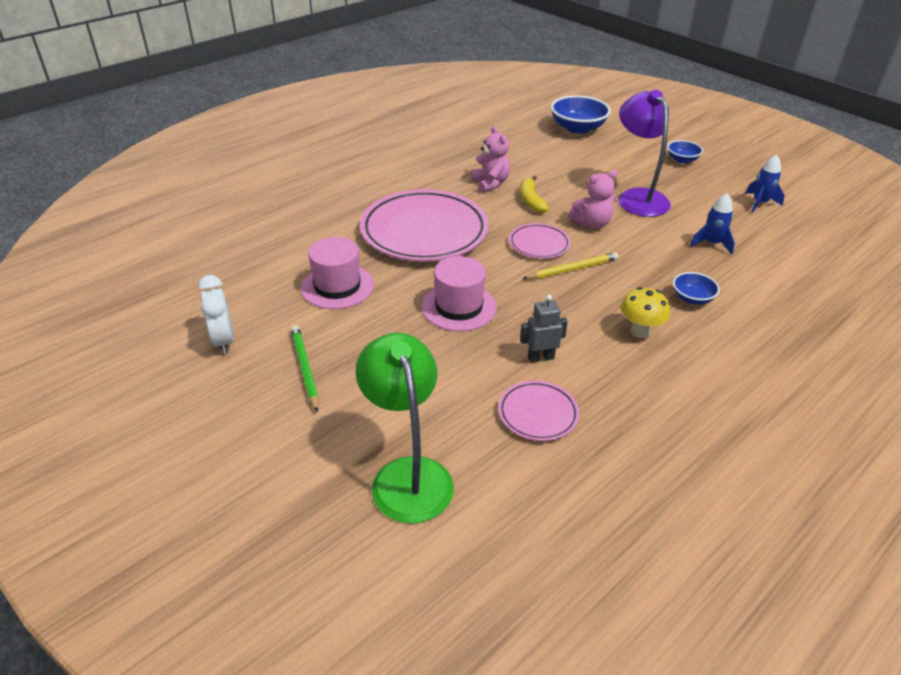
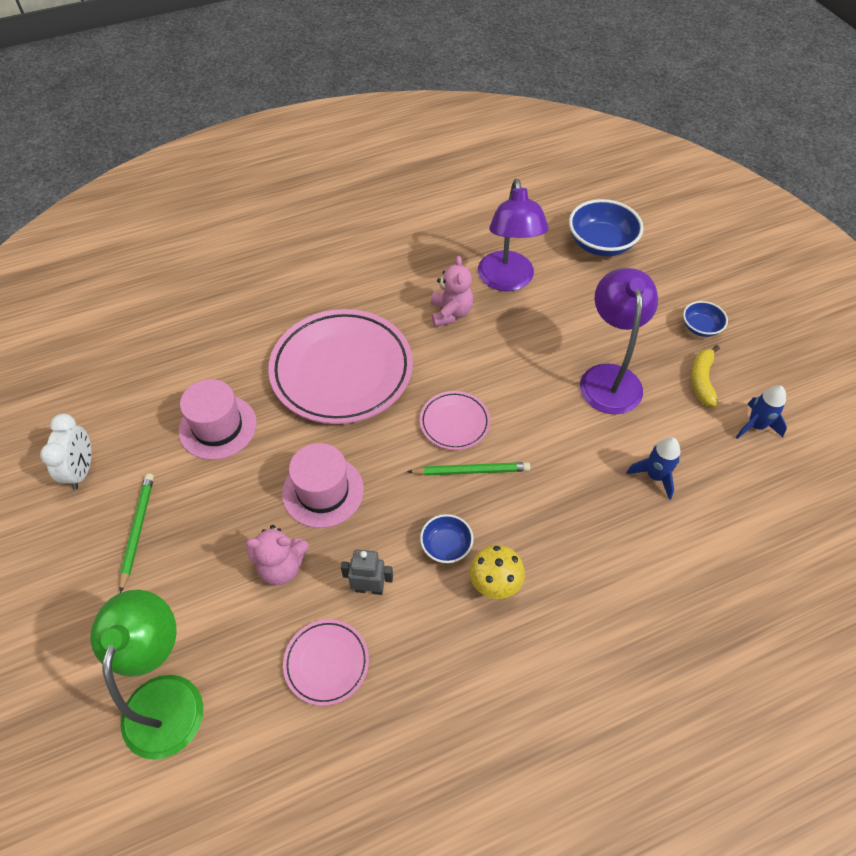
camera: 20 degrees right, 15 degrees up
yellow banana [520,176,549,213] -> yellow banana moved to [691,345,720,407]
yellow pencil [522,252,619,279] -> green pencil [407,462,530,476]
pink teddy bear [568,170,618,228] -> pink teddy bear moved to [246,525,309,585]
blue bowl [673,272,720,305] -> blue bowl moved to [420,514,473,563]
none -> purple lamp [478,179,549,291]

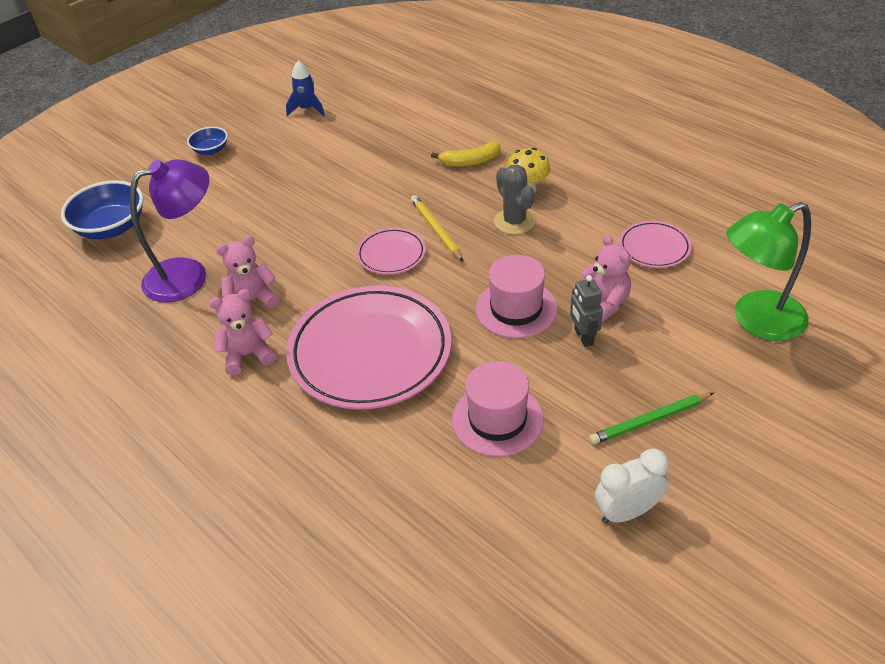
camera: 110 degrees left, 10 degrees down
grey robot [341,549,393,595] -> grey robot moved to [570,275,603,347]
green pencil [407,462,530,476] -> yellow pencil [411,195,463,261]
blue bowl [420,514,473,563] -> grey cactus [494,165,535,235]
purple lamp [580,268,658,415] -> none
blue rocket [627,437,680,500] -> none
yellow banana [691,345,720,407] -> yellow banana moved to [431,142,501,167]
none -> pink teddy bear [209,289,276,375]

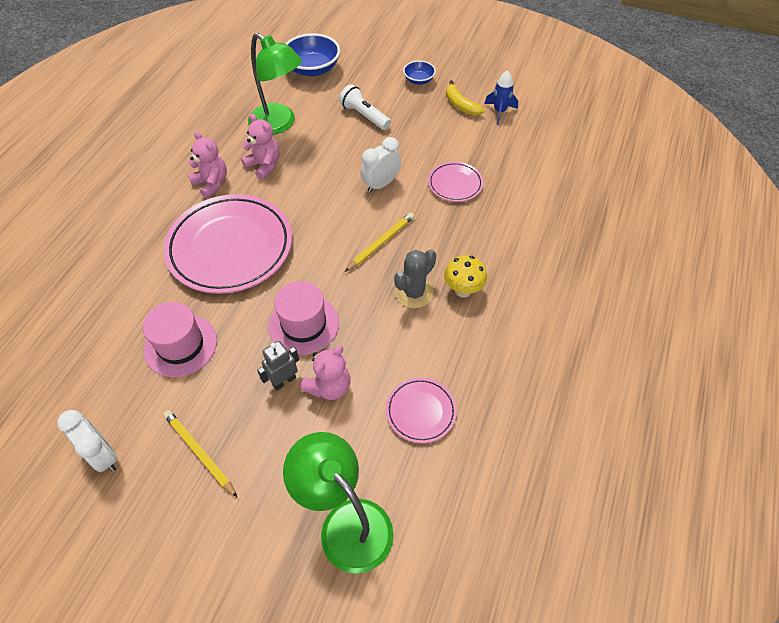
camera: 65 degrees right, 10 degrees up
purple lamp [130,159,209,303] -> green lamp [248,33,302,135]
pink plate [356,228,426,275] -> pink plate moved to [428,162,483,202]
yellow banana [431,142,501,167] -> yellow banana moved to [446,80,484,116]
green pencil [589,393,714,445] -> yellow pencil [163,410,238,498]
none -> white flashlight [339,84,391,130]
none -> white clock [360,137,401,193]

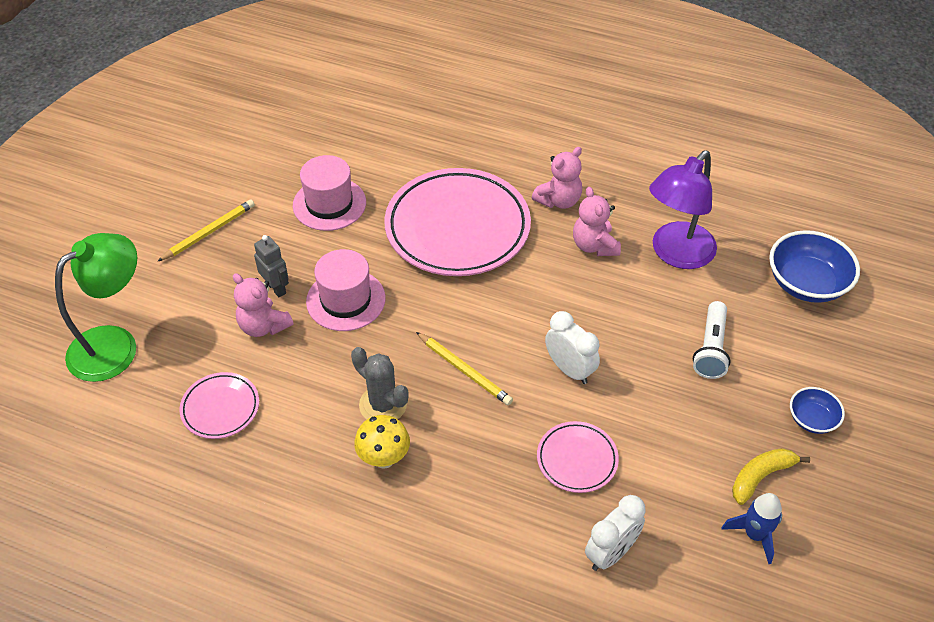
camera: 90 degrees right, 5 degrees down
white clock [57,410,117,472] -> white clock moved to [585,495,646,571]
pink teddy bear [241,114,279,180] -> pink teddy bear turned 120 degrees clockwise [573,187,621,256]
green lamp [248,33,302,135] -> purple lamp [649,151,717,269]
white flashlight [339,84,391,130] -> white flashlight turned 150 degrees clockwise [693,301,731,379]

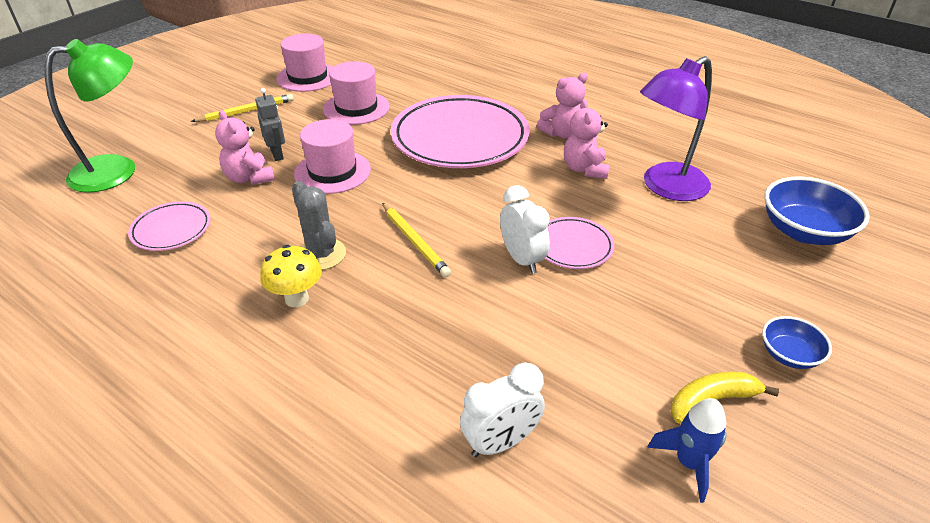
camera: 15 degrees right, 10 degrees down
pink plate [537,421,619,493] -> pink plate moved to [545,217,615,269]
white flashlight [693,301,731,379] -> none
none -> pink hat [276,34,333,92]

